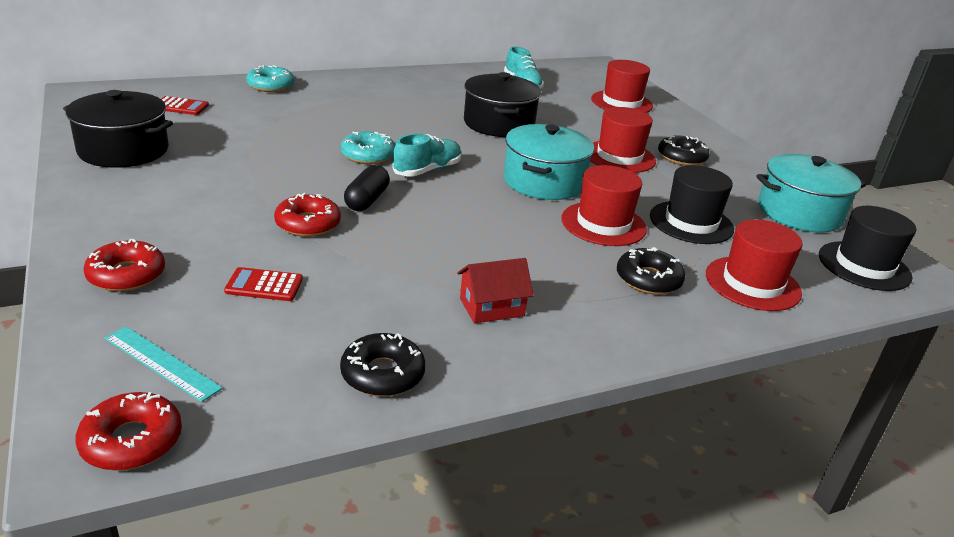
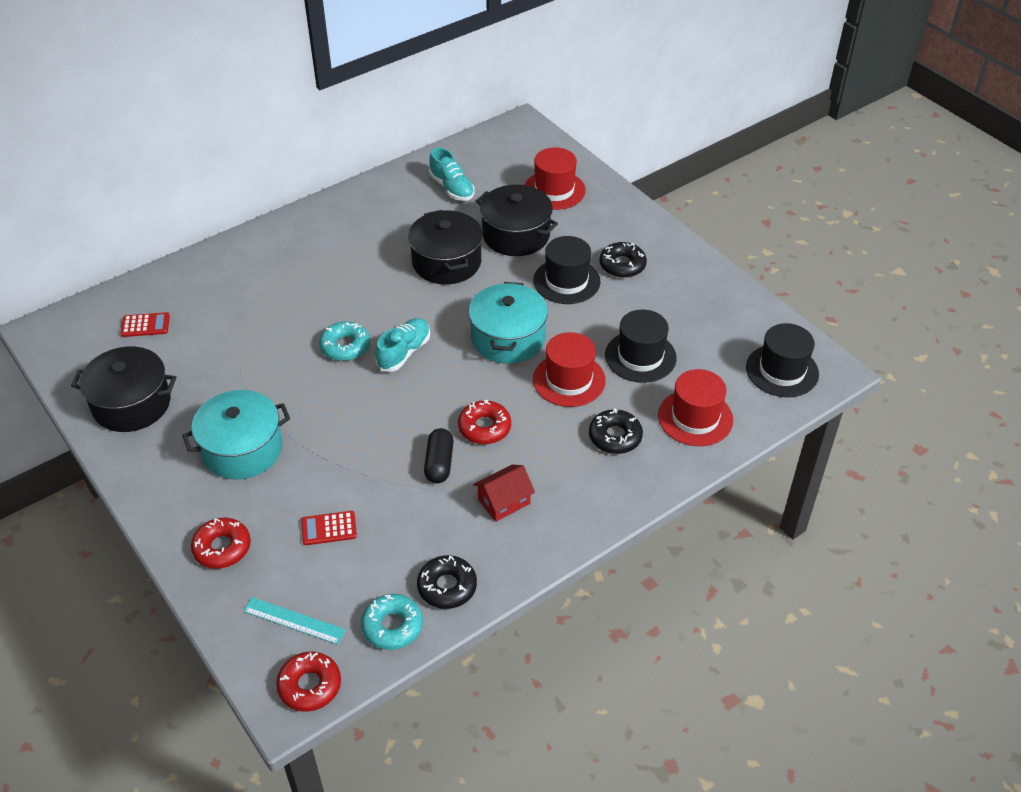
camera: 10 degrees left, 15 degrees up
turquoise donut [246,65,294,92] -> turquoise donut moved to [361,594,423,650]
red donut [274,193,341,237] -> red donut moved to [458,400,511,444]
black capsule [344,165,390,211] -> black capsule moved to [424,428,454,483]
red hat [590,107,656,173] -> black hat [533,236,601,304]
turquoise pot [757,154,866,233] -> turquoise pot moved to [182,390,290,480]
none -> black pot [476,185,558,256]

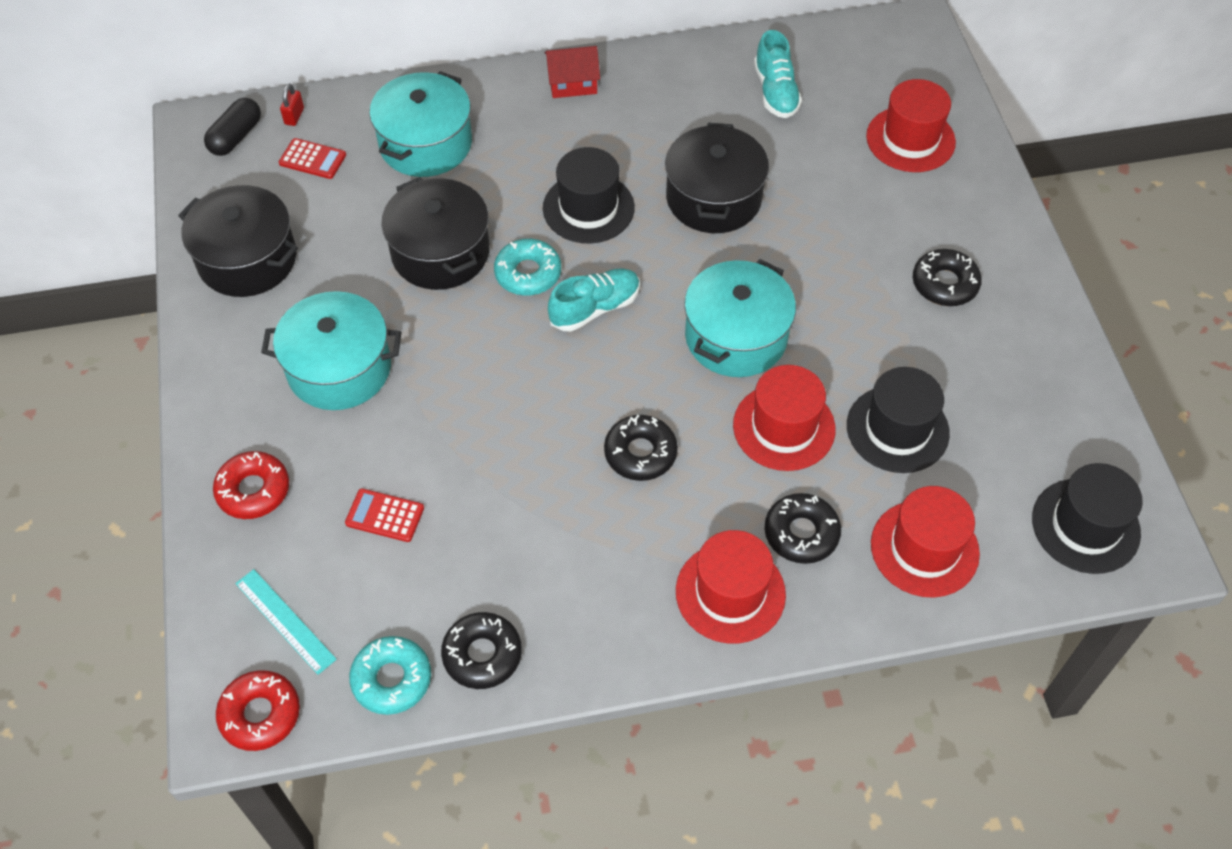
camera: 25 degrees right, 10 degrees up
black capsule [424,428,454,483] -> black capsule moved to [204,98,261,156]
red donut [458,400,511,444] -> black donut [604,415,678,481]
red house [473,465,535,522] -> red house moved to [545,46,600,98]
black pot [476,185,558,256] -> black pot moved to [381,177,490,290]
black hat [533,236,601,304] -> black hat moved to [543,147,635,243]
none -> red padlock [280,83,304,126]
none -> turquoise pot [369,71,472,177]
none -> red hat [676,530,786,643]

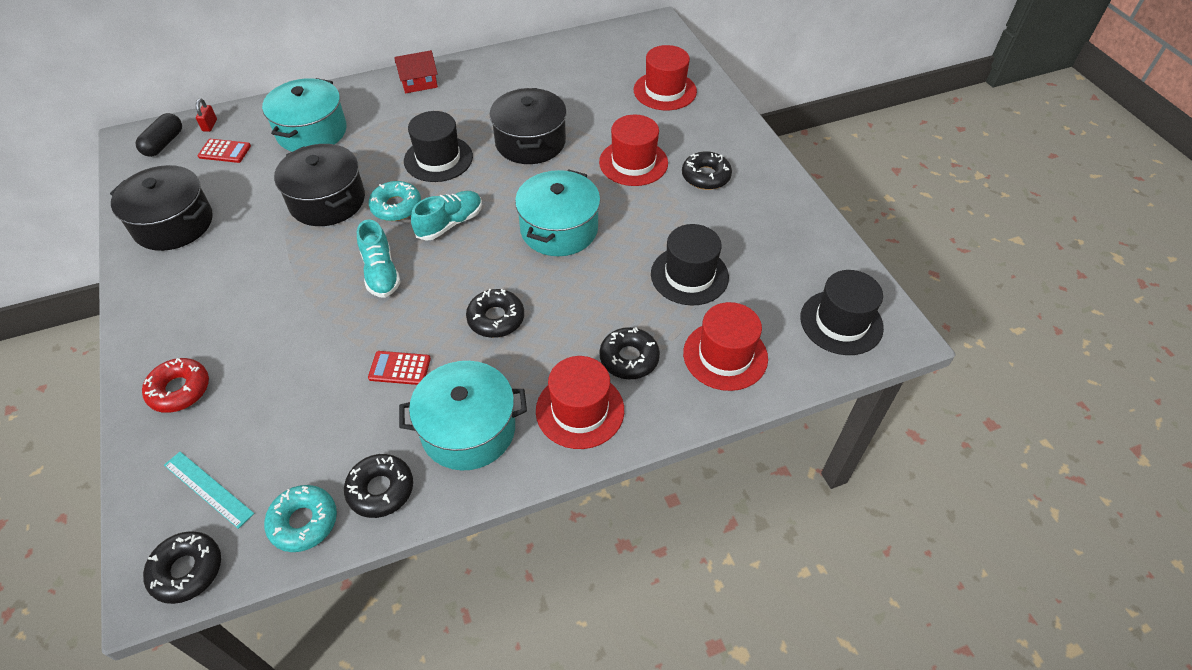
camera: 10 degrees left, 5 degrees down
red donut [216,670,300,751] -> black donut [143,531,221,604]
turquoise pot [261,291,401,410] -> turquoise pot moved to [399,361,527,471]
red calculator [345,488,424,542] -> red calculator moved to [368,351,431,385]
red hat [733,365,836,471] -> red hat moved to [599,115,668,186]
turquoise shoe [754,30,802,118] -> turquoise shoe moved to [357,220,400,298]

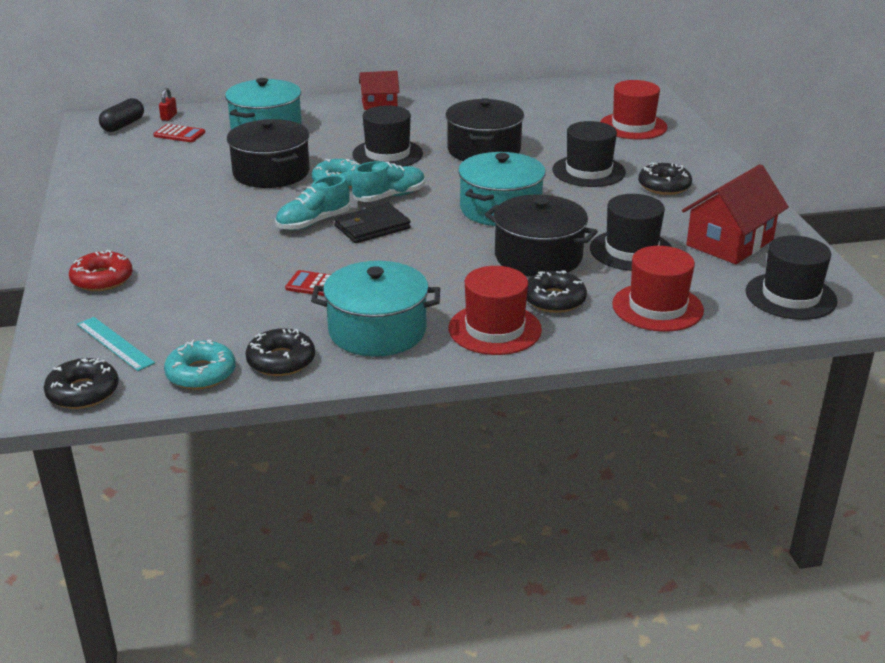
camera: 10 degrees right, 20 degrees down
black pot [110,165,213,251] -> black pot moved to [484,195,598,277]
turquoise shoe [357,220,400,298] -> turquoise shoe turned 60 degrees clockwise [275,175,350,230]
black donut [466,289,524,338] -> none
red hat [599,115,668,186] -> black hat [552,121,626,187]
none -> black wallet [334,203,411,243]
none -> red house [682,164,789,264]

